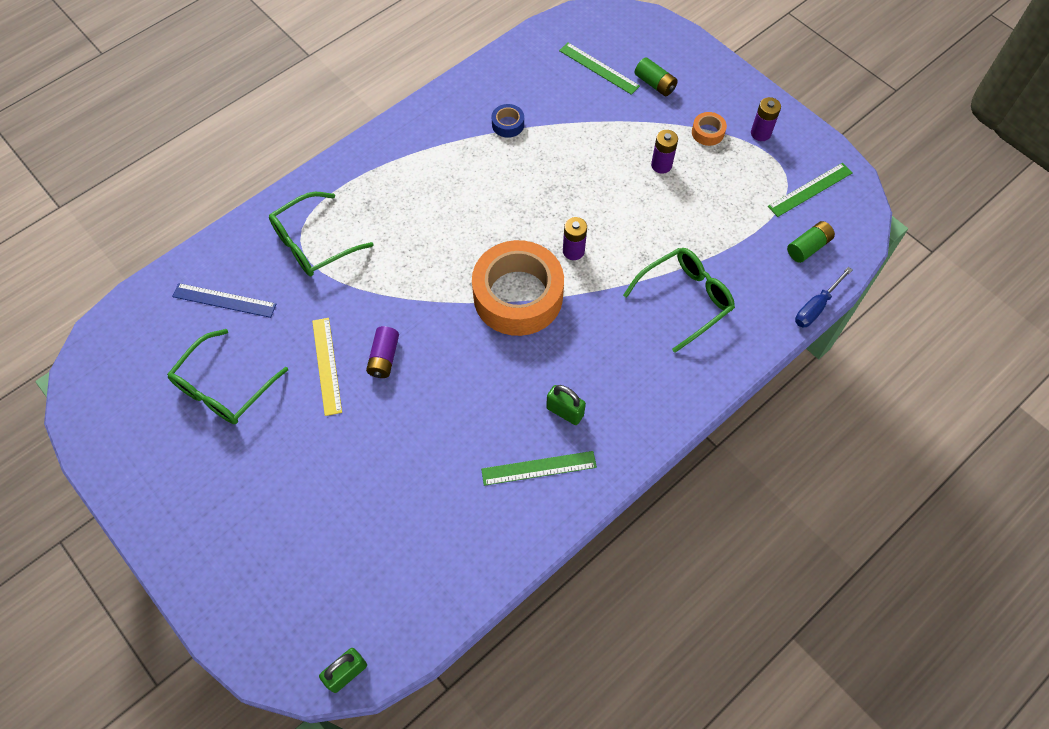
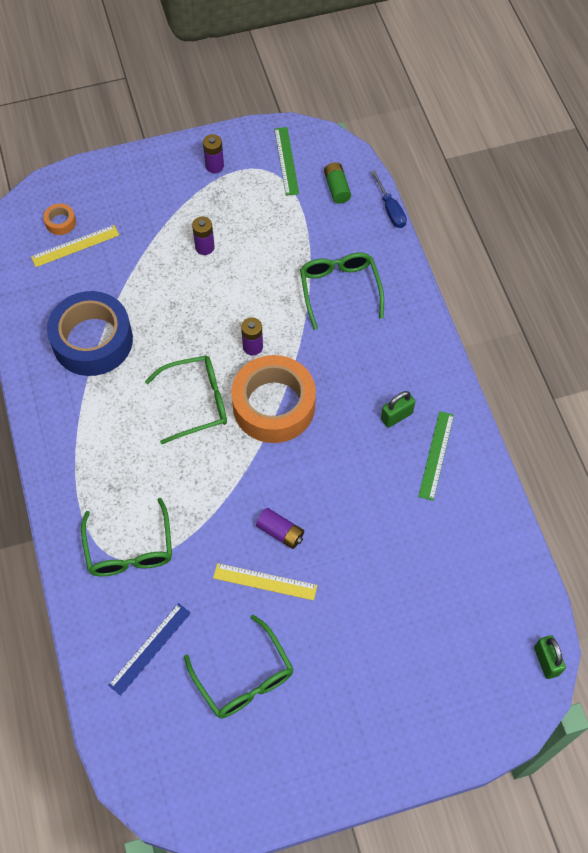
camera: 65 degrees left, 0 degrees up
blue tape [492,104,524,138] -> blue tape [47,291,133,376], size x2.50
green ruler [559,43,640,95] -> yellow ruler [31,225,119,267]
green battery [635,57,678,96] -> none
orange tape [692,112,727,146] -> orange tape moved to [43,204,76,235]
none -> green glasses [145,356,227,444]

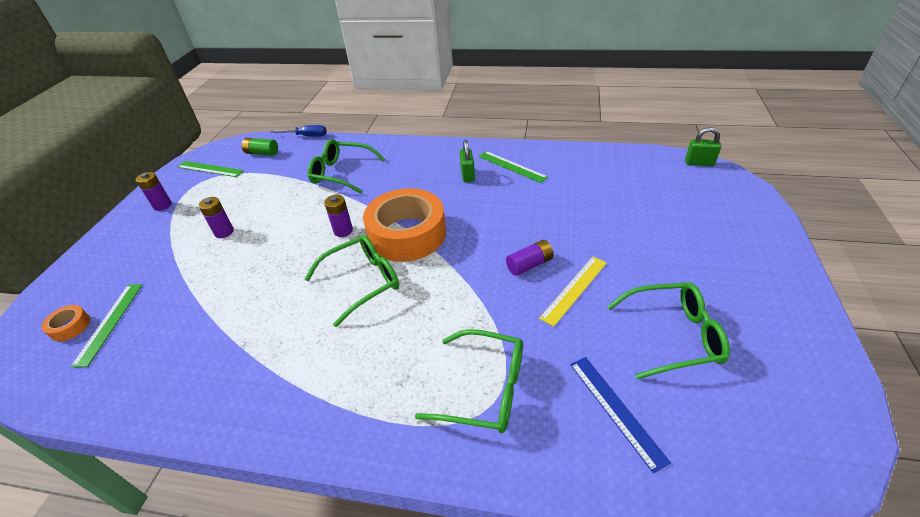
camera: 60 degrees left, 20 degrees down
yellow ruler [31,225,119,267] -> green ruler [71,284,142,367]
blue tape [47,291,133,376] -> none
green glasses [145,356,227,444] -> green glasses turned 45 degrees clockwise [305,235,399,327]

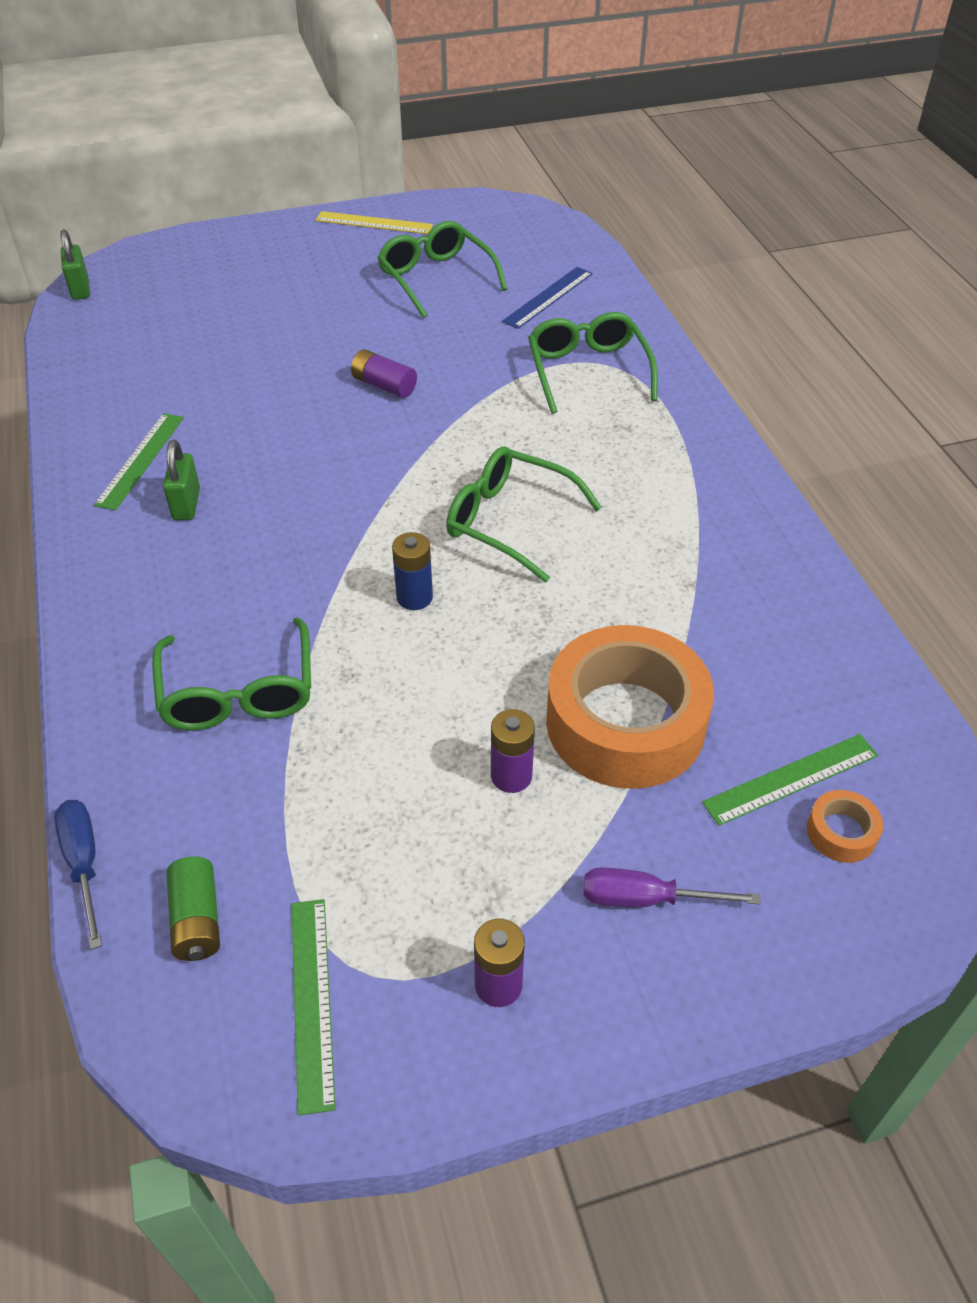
camera: 120 degrees left, 5 degrees up
purple battery [324,195,353,237] -> blue battery [392,532,433,610]
orange tape [363,188,446,262] -> orange tape moved to [546,625,714,789]
green padlock [460,140,475,183] -> green padlock turned 60 degrees counterclockwise [163,440,200,520]
yellow ruler [539,257,607,327] -> yellow ruler moved to [316,211,433,234]
none -> purple screwdriver [584,868,761,907]

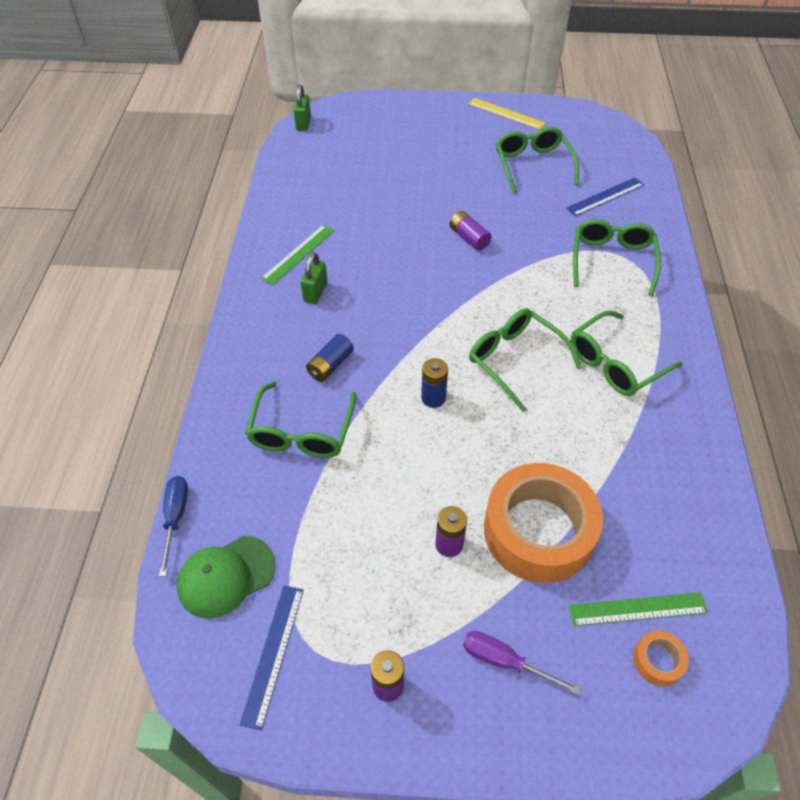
camera: 20 degrees right, 5 degrees up
green battery [166,856,220,961] -> green cap [177,536,275,619]
green ruler [291,899,336,1116] -> blue ruler [239,586,304,730]
none -> blue battery [306,334,354,382]
none -> green glasses [571,310,682,396]

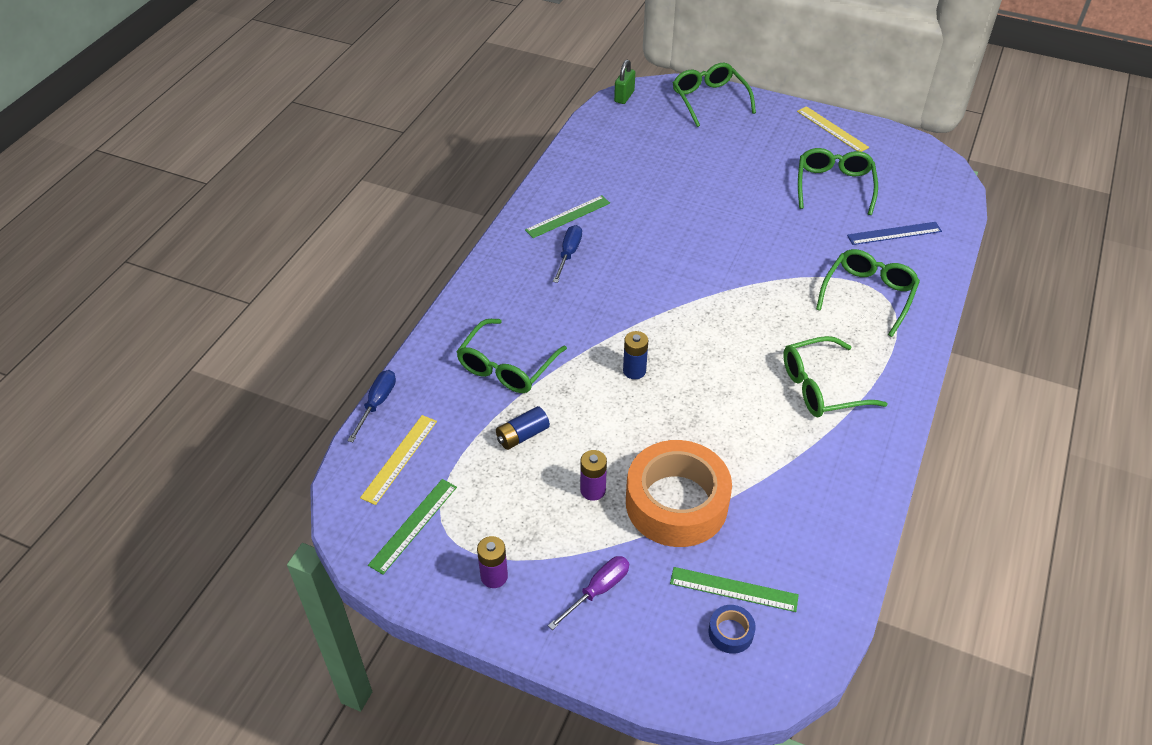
camera: 20 degrees right, 5 degrees down
green cap [177,536,275,619] -> yellow ruler [360,415,437,505]
blue ruler [239,586,304,730] -> green ruler [368,479,457,574]
green padlock [300,252,328,304] -> blue screwdriver [553,225,582,283]
blue battery [306,334,354,382] -> blue battery moved to [496,406,550,450]
purple battery [450,211,492,251] -> none
purple screwdriver [463,631,580,695] -> purple screwdriver turned 90 degrees clockwise [548,556,629,630]
green glasses [469,308,582,412] -> green glasses moved to [673,63,756,127]
orange tape [633,631,689,686] -> blue tape [708,605,756,654]

